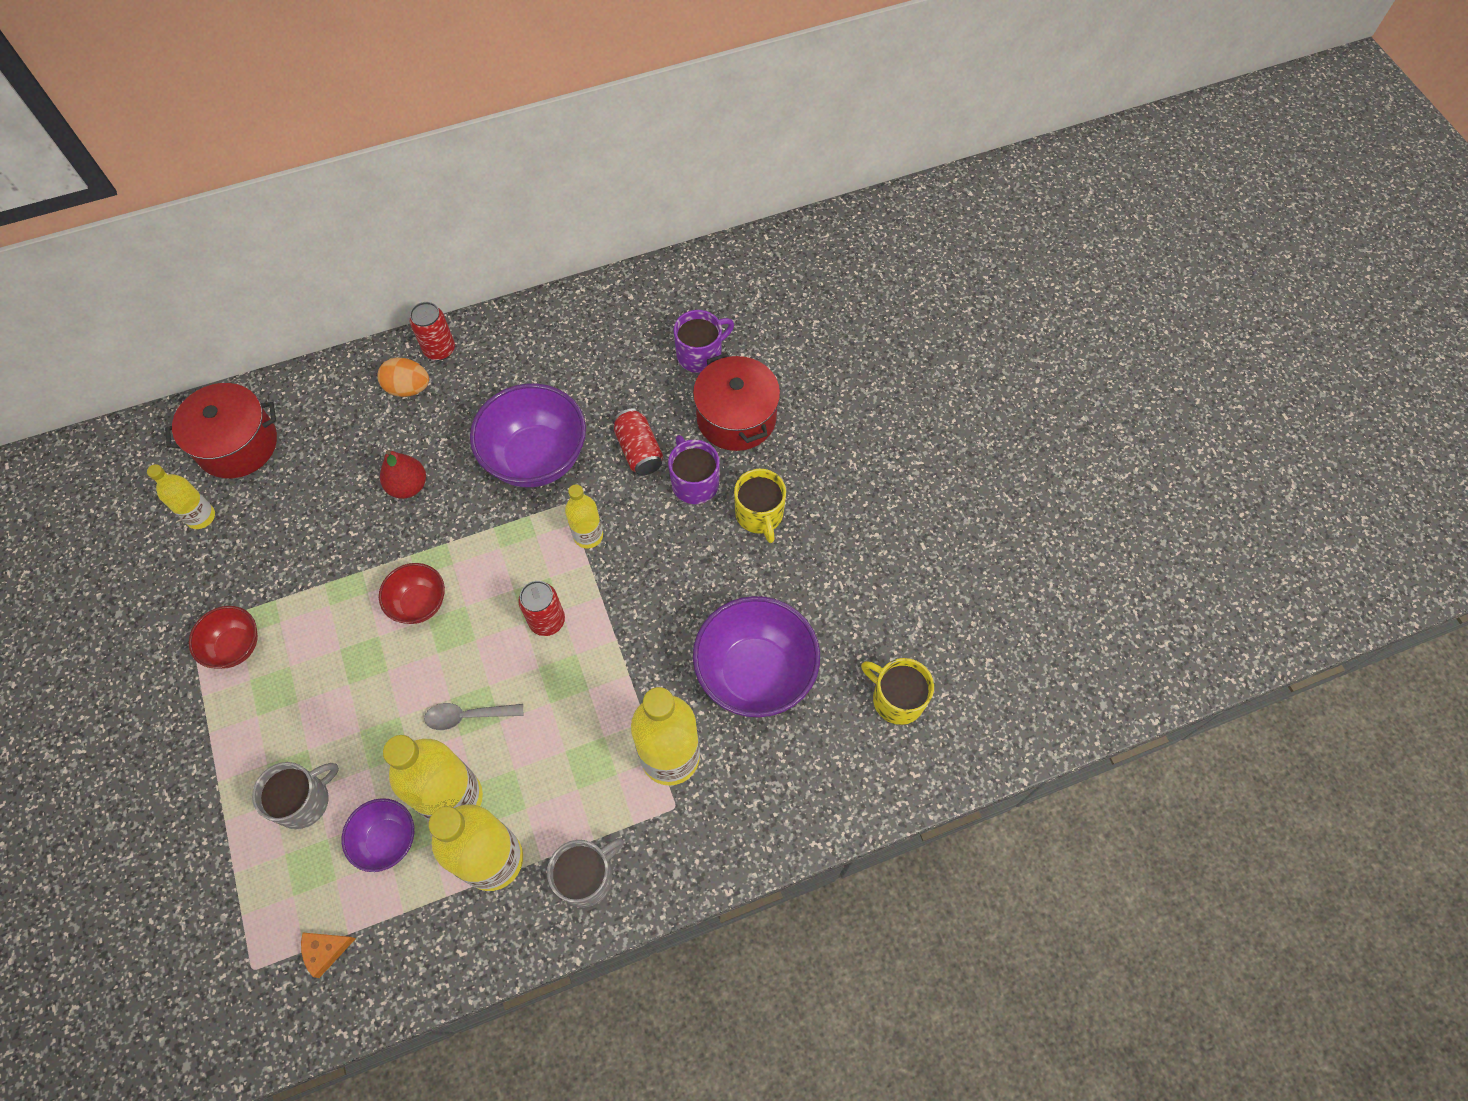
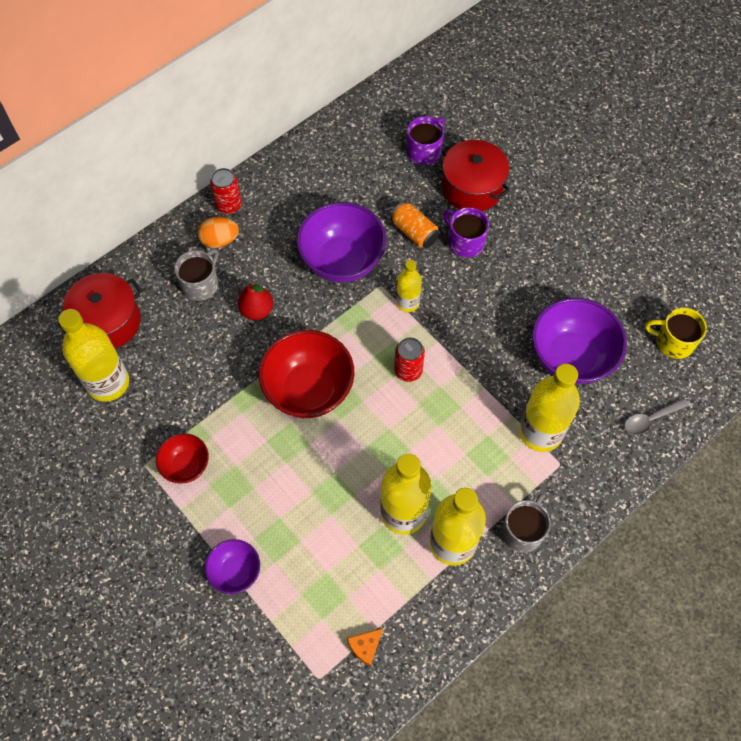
camera: 20 degrees left, 0 degrees up
yellow bottle [147,464,215,529] -> yellow bottle [58,309,129,402], size x1.79
grey mug [252,762,339,829] -> grey mug moved to [174,249,219,301]
purple bowl [341,798,414,872] -> purple bowl moved to [205,539,260,594]
red bowl [379,563,445,624] -> red bowl [259,330,354,418], size x1.85
grey spoon [424,703,523,730] -> grey spoon moved to [624,398,689,435]
red can [613,408,663,475] -> orange can [390,201,440,248]
yellow mug [734,469,786,543] -> none

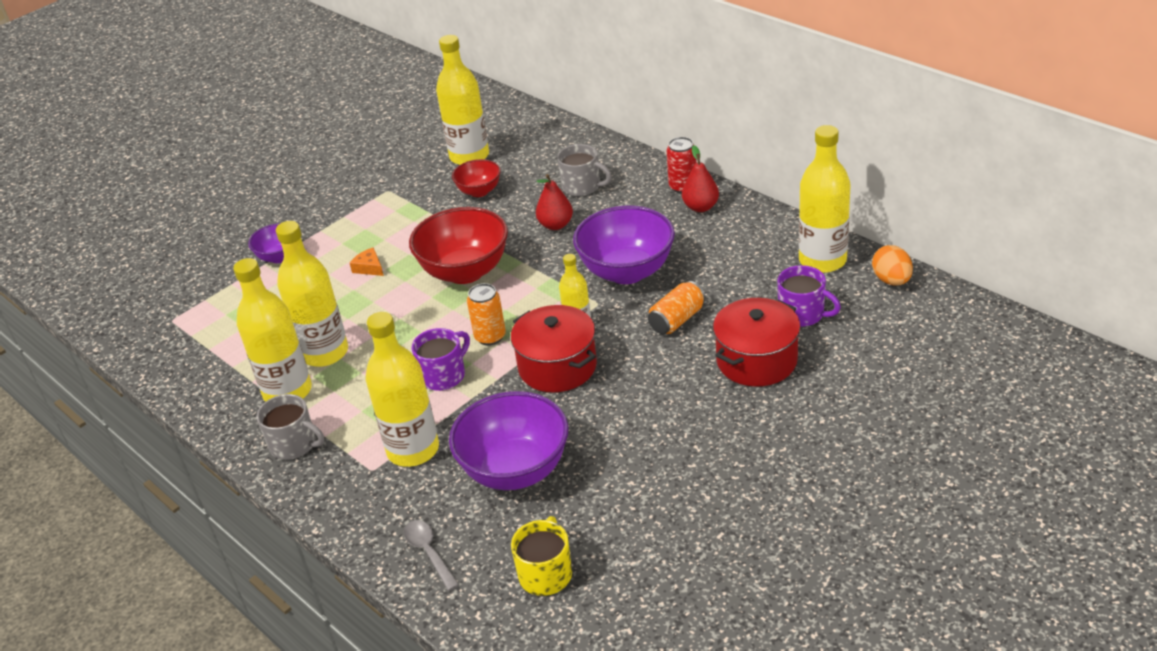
camera: 90 degrees right, 25 degrees down
red pot [58,273,142,348] -> red pot moved to [511,305,597,392]
red bowl [156,433,209,483] -> red bowl moved to [452,159,501,197]
orange egg [197,217,239,248] -> orange egg moved to [872,245,913,286]
orange cheese [347,628,383,666] -> orange cheese moved to [350,247,384,276]
red can [394,337,425,382] -> orange can [467,283,506,346]
purple mug [443,207,489,258] -> purple mug moved to [412,328,470,391]
none -> red pear [682,145,719,212]
none -> yellow bottle [799,125,851,273]

